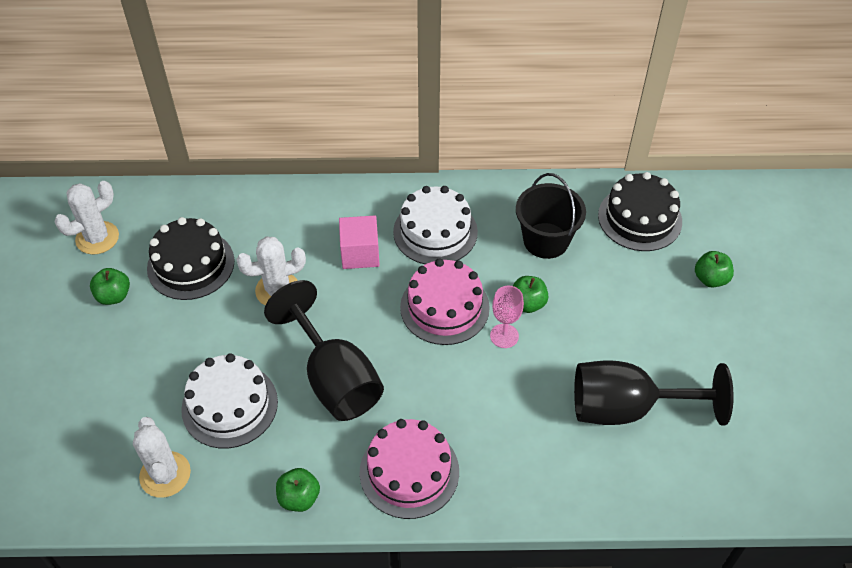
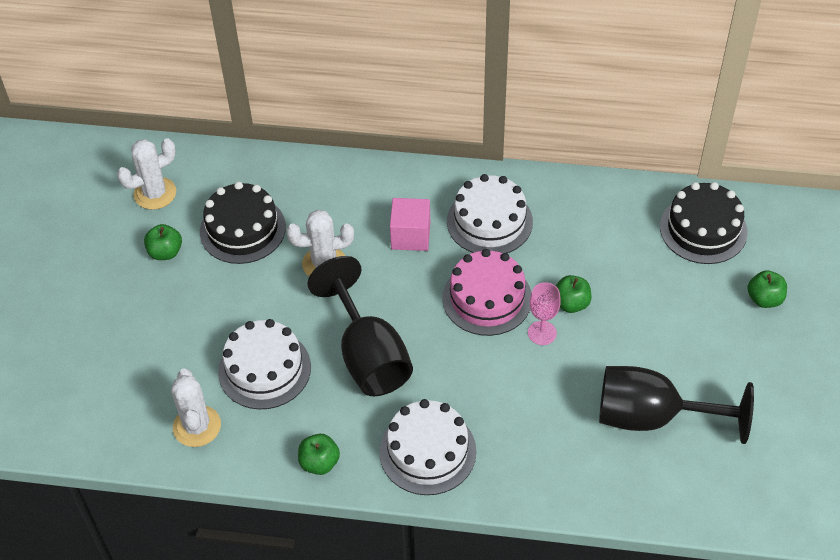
camera: 10 degrees right, 0 degrees up
pink cake [360,419,459,519] -> white cake [379,399,476,495]
black bucket [516,173,586,259] -> none

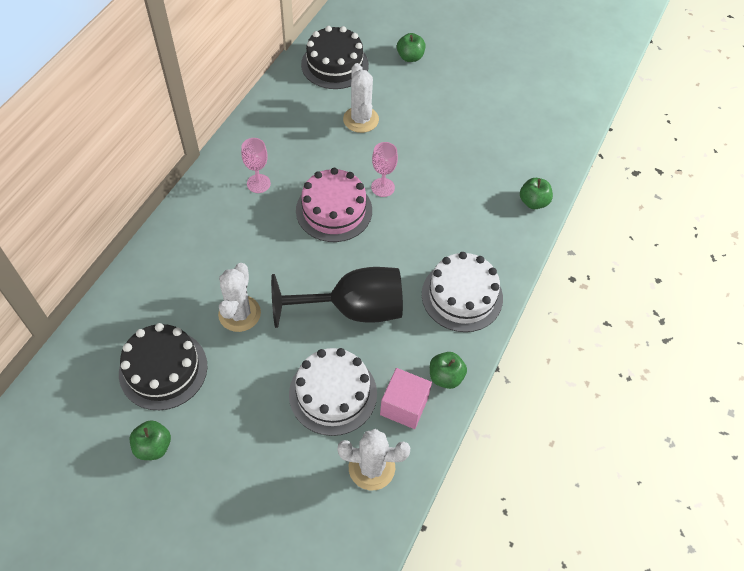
camera: 75 degrees left, 5 degrees up
white cactus [117,138,176,210] -> white cactus moved to [343,63,379,133]
pink cube [390,198,430,251] -> pink cube moved to [380,368,432,429]
white cake [447,174,533,253] -> pink goblet [241,138,271,193]
green apple [556,275,592,313] -> green apple moved to [520,178,553,209]
black goblet [599,366,754,444] -> none

